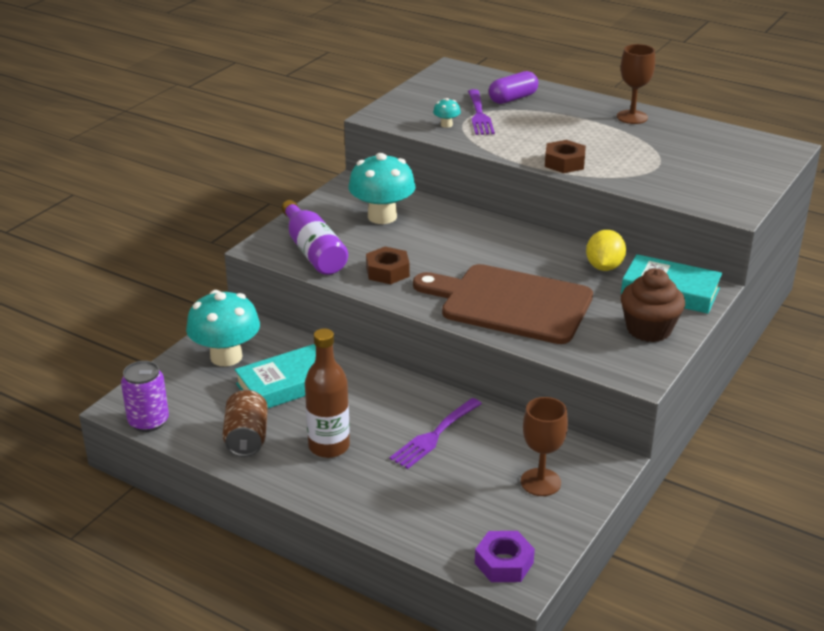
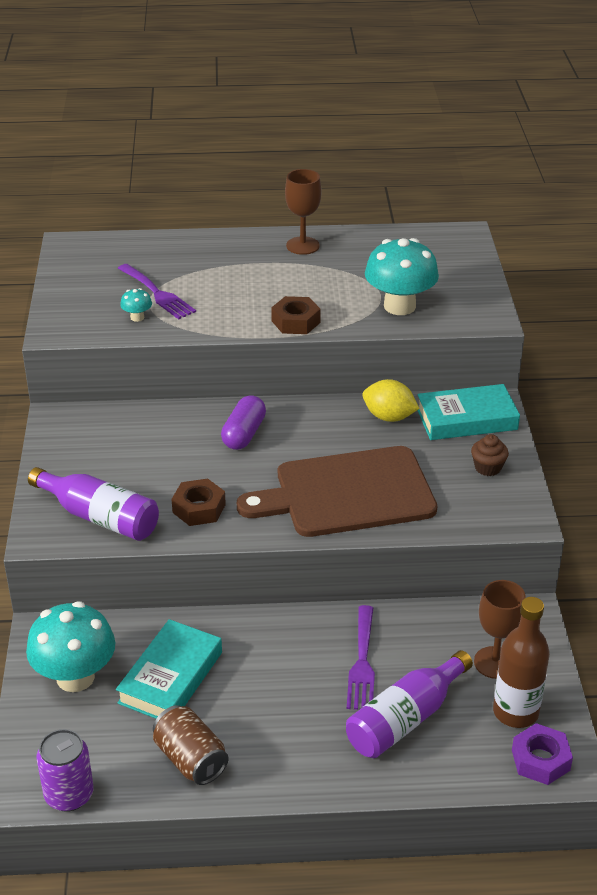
camera: 35 degrees left, 5 degrees up
brown bottle [305,328,350,458] -> brown bottle moved to [493,597,550,728]
turquoise mushroom [348,153,416,224] -> turquoise mushroom moved to [365,238,439,315]
purple capsule [489,71,538,104] -> purple capsule moved to [221,395,266,450]
yellow lemon [586,230,626,271] -> yellow lemon turned 45 degrees counterclockwise [363,379,419,422]
brown cupcake [621,269,685,342] -> brown cupcake [471,434,509,476], size x0.57
none -> purple bottle [346,650,473,758]

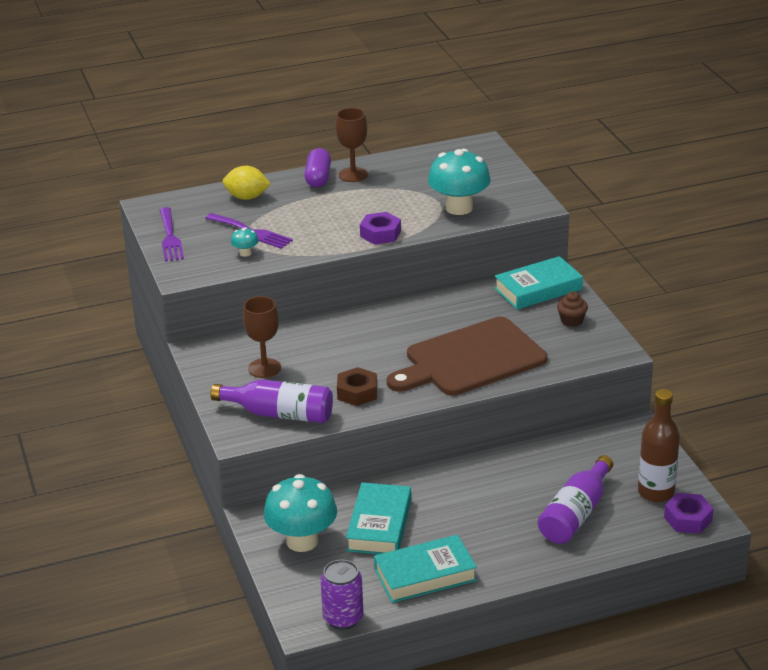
camera: 15 degrees left, 5 degrees down
brown can [153,705,229,785] -> turquoise book [374,535,477,603]
purple capsule [221,395,266,450] -> purple capsule moved to [305,148,331,188]
brown nut [271,296,321,334] -> purple nut [360,212,401,245]
purple fork [347,605,375,710] -> purple fork moved to [160,207,184,261]
yellow lemon [363,379,419,422] -> yellow lemon moved to [223,166,271,200]
brown goblet [474,580,526,679] -> brown goblet moved to [243,296,281,378]

